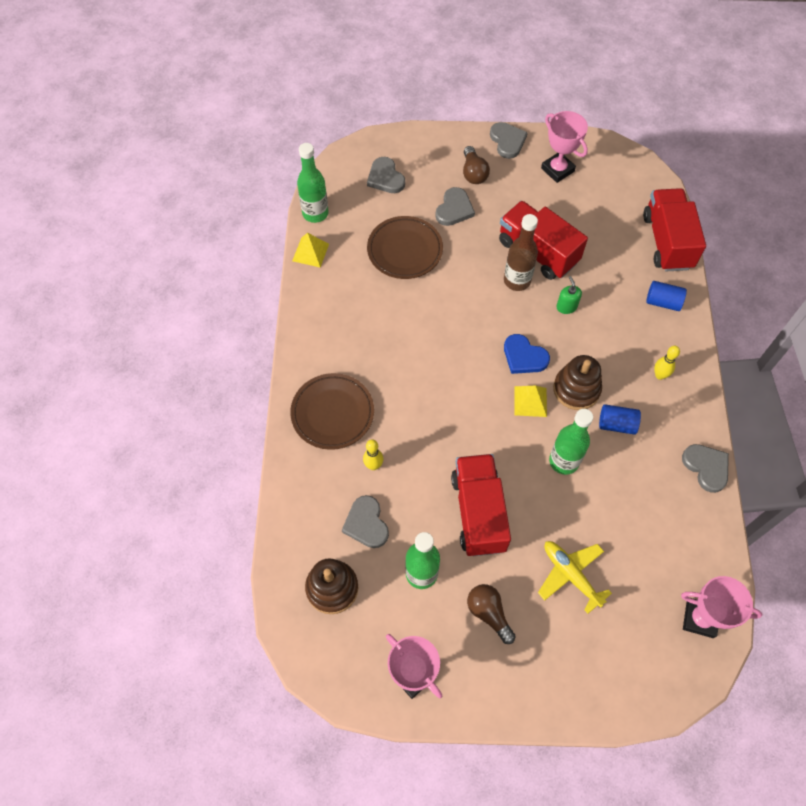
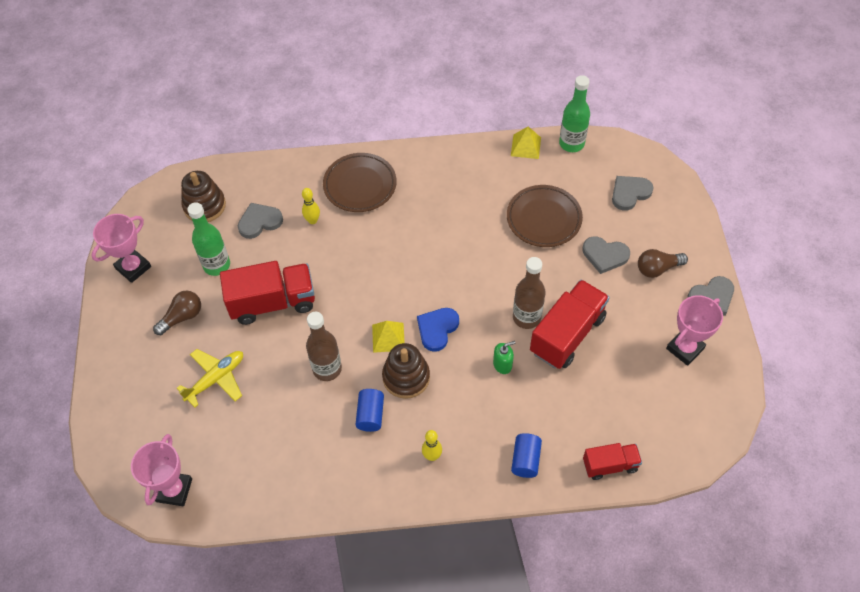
camera: 85 degrees right, 5 degrees down
green bottle [549,409,593,475] -> brown bottle [306,312,342,381]
red truck [643,188,706,272] -> red truck [583,443,642,480], size x0.57
grey heart [682,444,729,493] -> none

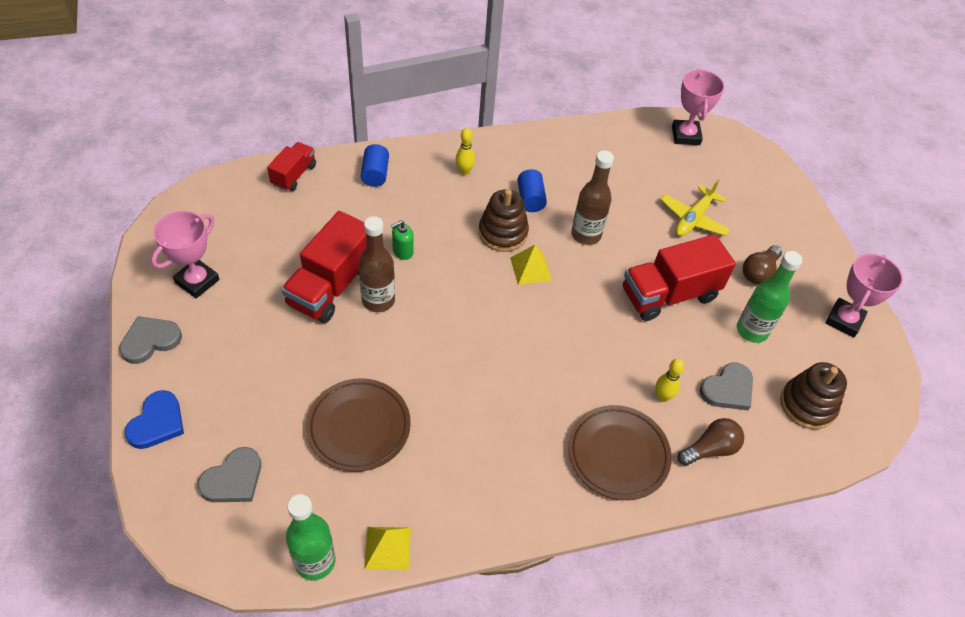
camera: 165 degrees right, 5 degrees down
blue heart [417,308,459,352] -> blue heart moved to [125,390,184,449]
grey heart [583,236,630,274] -> none
red truck [583,443,642,480] -> red truck turned 135 degrees clockwise [267,142,316,191]
brown light bulb [638,249,688,278] -> brown light bulb moved to [677,418,744,466]

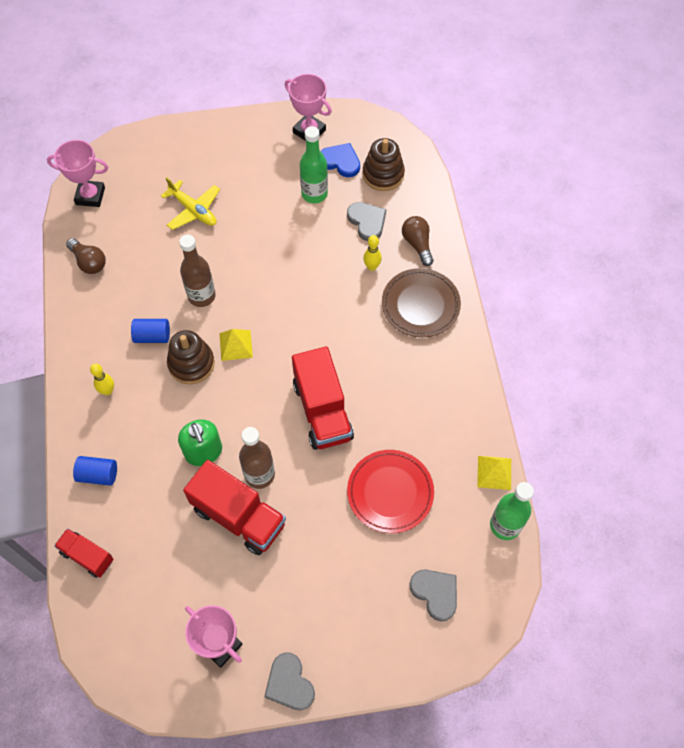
camera: 80 degrees left, 10 degrees up
blue heart [125,390,184,449] -> blue heart moved to [320,143,360,177]
brown plate [306,378,411,472] -> red plate [347,450,434,533]
green soap dispenser [391,220,414,260] -> green soap dispenser [178,419,222,466], size x1.65
red truck [623,234,736,321] -> red truck moved to [292,346,354,450]
brown light bulb [743,245,782,285] -> brown light bulb moved to [66,238,106,274]

